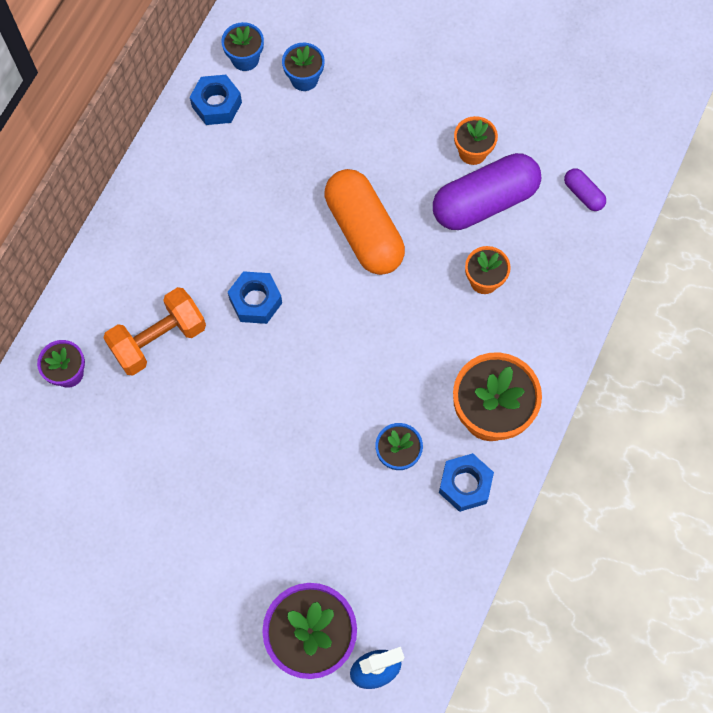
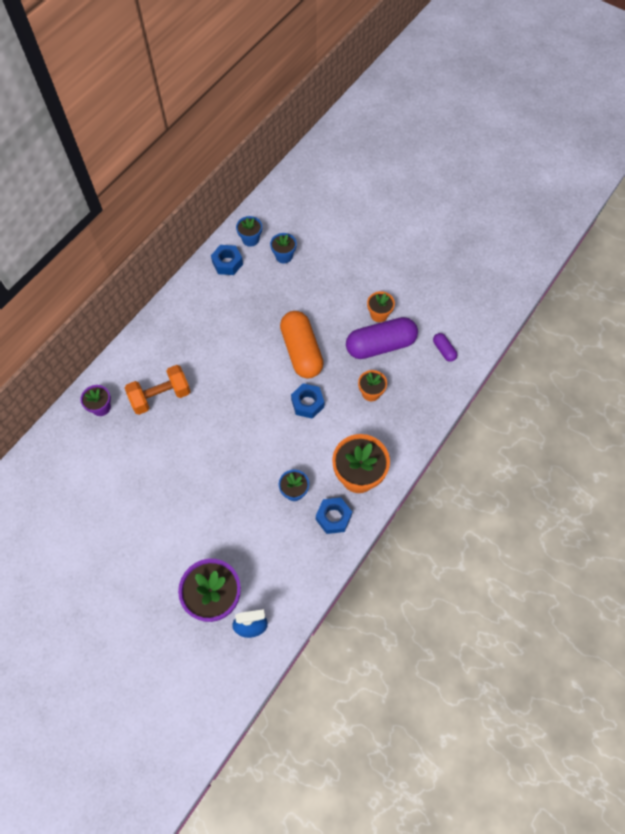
camera: 10 degrees right, 5 degrees down
blue nut [228,271,282,324] -> blue nut moved to [291,383,324,419]

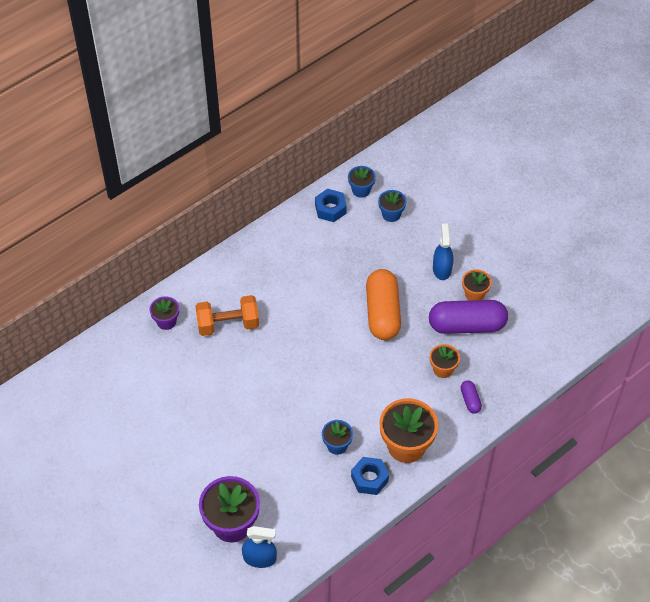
camera: 15 degrees right, 10 degrees down
blue nut [291,383,324,419] -> none
purple capsule [433,333,457,362] -> purple capsule moved to [460,380,482,414]
none -> blue spray bottle [433,223,453,280]

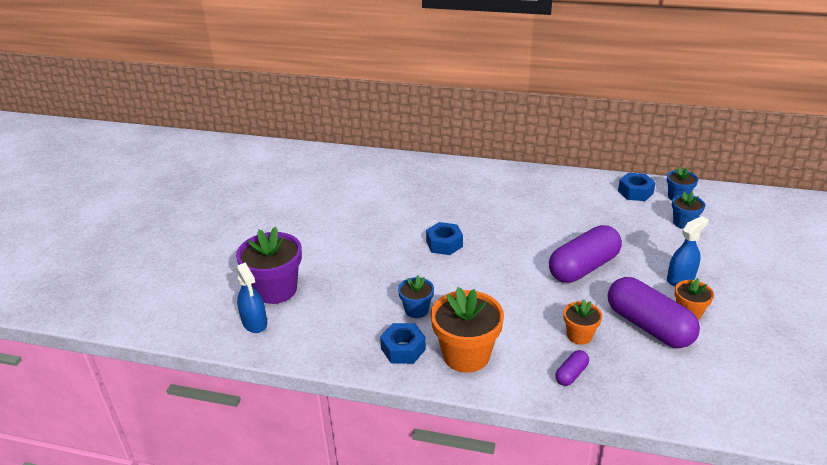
camera: 55 degrees right, 20 degrees down
purple flower pot [150,296,179,330] -> none
orange dumbbell [195,295,259,336] -> none
orange capsule [366,269,401,340] -> purple capsule [549,225,622,283]
none -> blue nut [426,222,463,255]

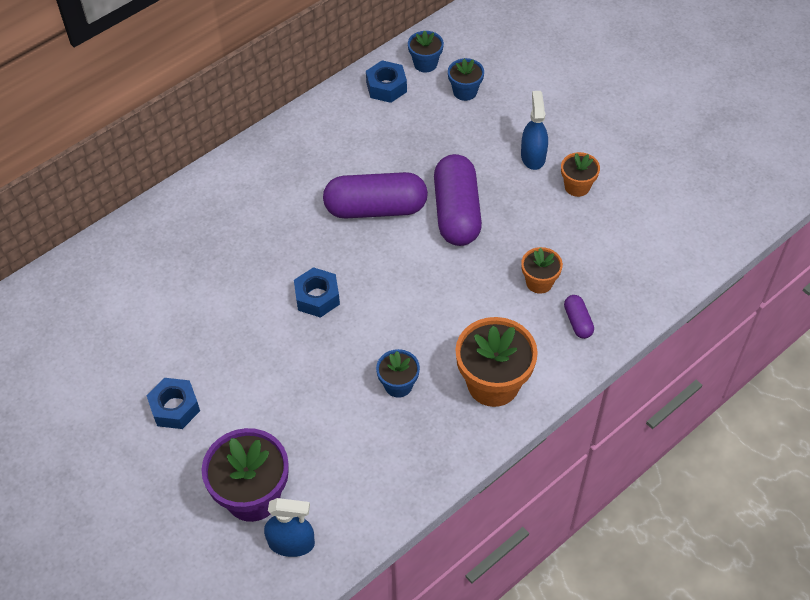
camera: 55 degrees left, 20 degrees up
blue nut [380,323,426,364] -> blue nut moved to [146,378,200,429]
purple capsule [608,277,700,348] -> purple capsule moved to [323,172,428,219]

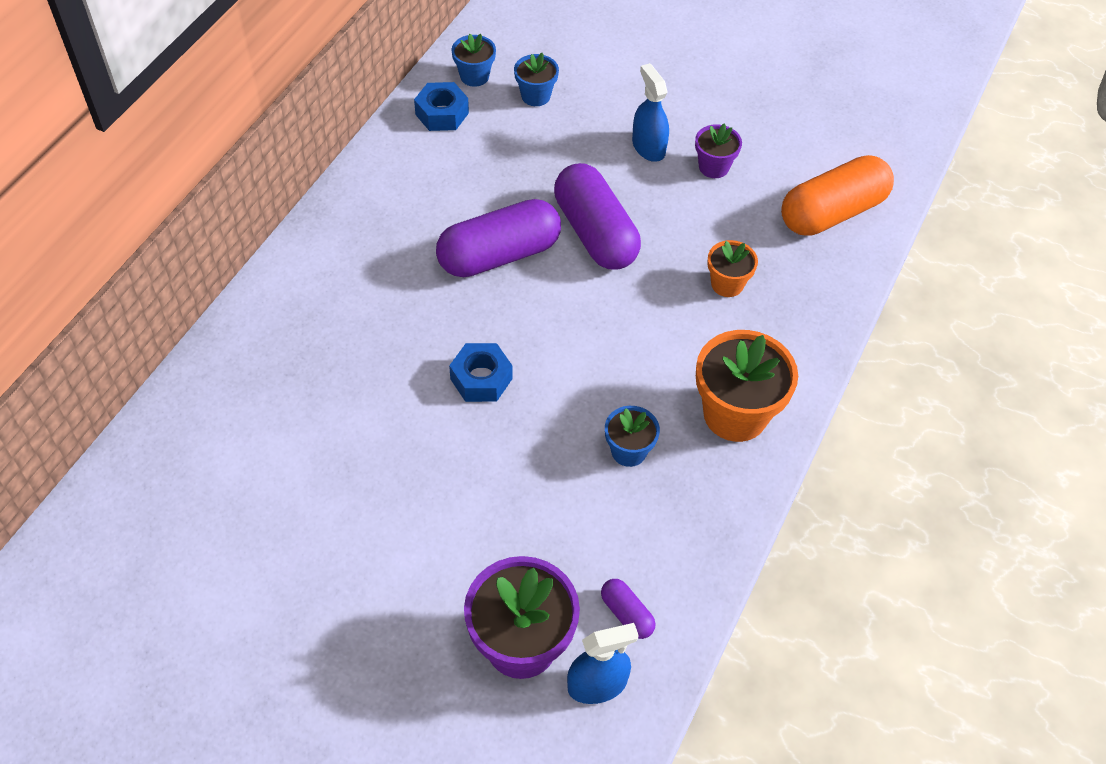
camera: 25 degrees left, 0 degrees up
blue nut [146,378,200,429] -> none
orange flower pot [561,152,600,197] -> purple flower pot [695,123,742,178]
purple capsule [564,295,594,339] -> purple capsule moved to [601,579,656,639]
none -> orange capsule [781,155,894,236]

